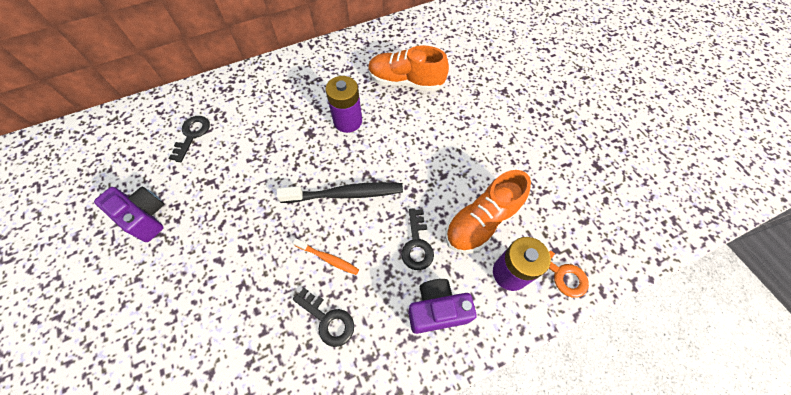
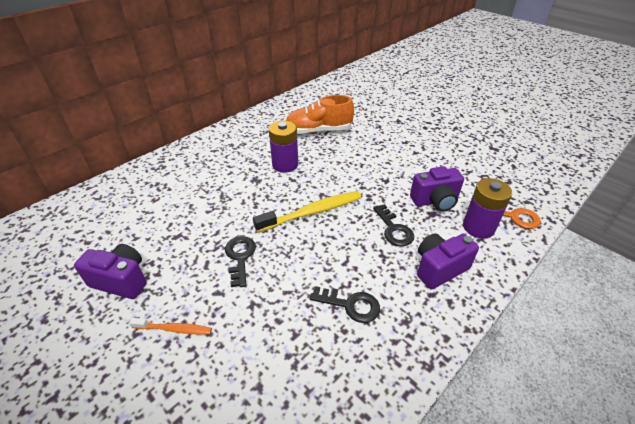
camera: 20 degrees left, 20 degrees down
black key [169,116,210,162] -> black key moved to [225,236,256,287]
black toothbrush [276,182,403,203] -> yellow toothbrush [253,191,361,233]
orange toothbrush [293,238,359,275] -> orange toothbrush moved to [129,318,212,334]
orange shoe [446,170,531,254] -> purple camera [410,166,464,212]

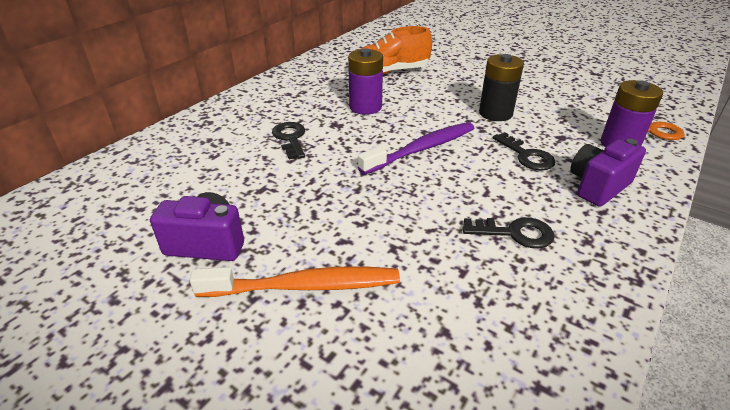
camera: 10 degrees left, 5 degrees down
orange toothbrush [129,318,212,334] -> orange toothbrush [190,267,400,297], size x1.85
black key [225,236,256,287] -> black key moved to [272,122,305,159]
yellow toothbrush [253,191,361,233] -> purple toothbrush [358,122,474,175]
purple camera [410,166,464,212] -> none
none -> black battery [479,54,524,121]

